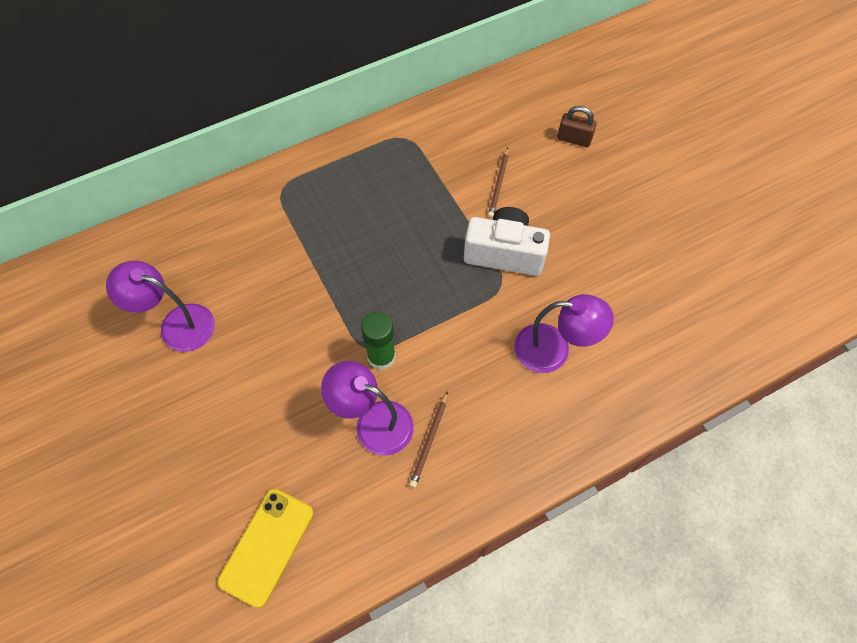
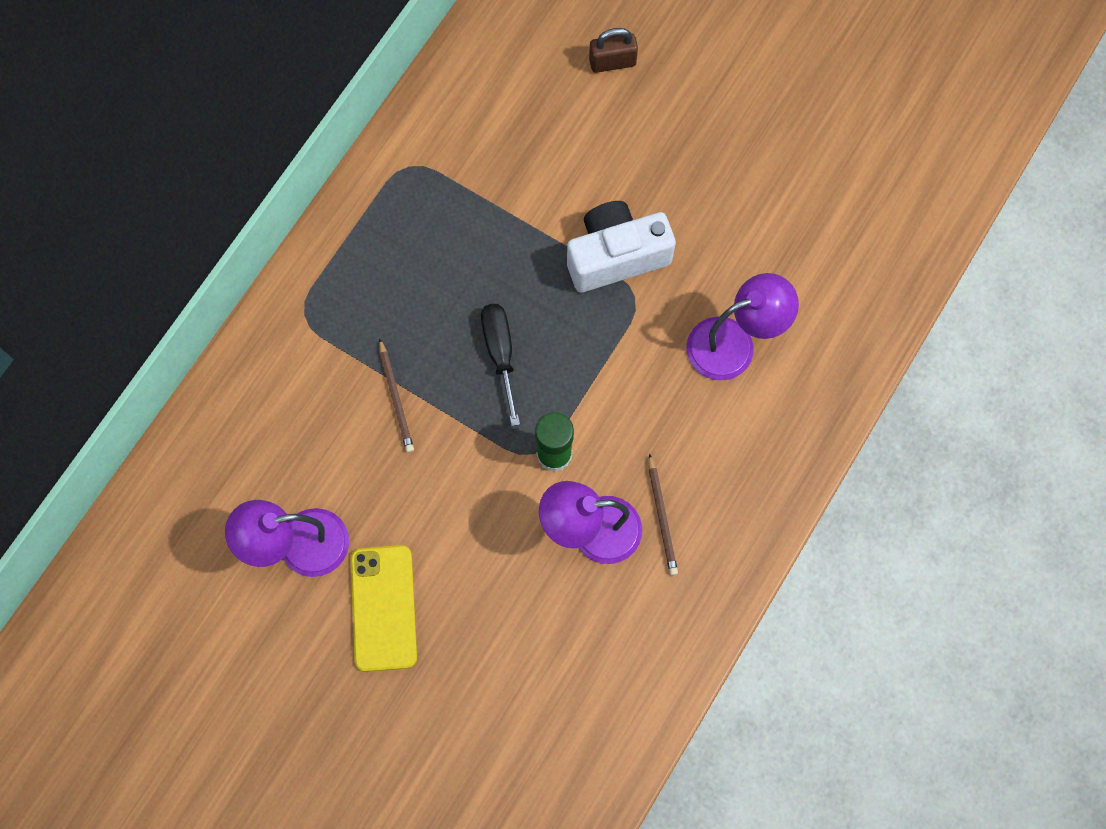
camera: 30 degrees left, 10 degrees up
yellow phone [217,489,314,608] -> yellow phone moved to [350,545,417,672]
brown pencil [488,147,508,218] -> brown pencil moved to [379,338,414,453]
none -> black screwdriver [481,304,520,426]

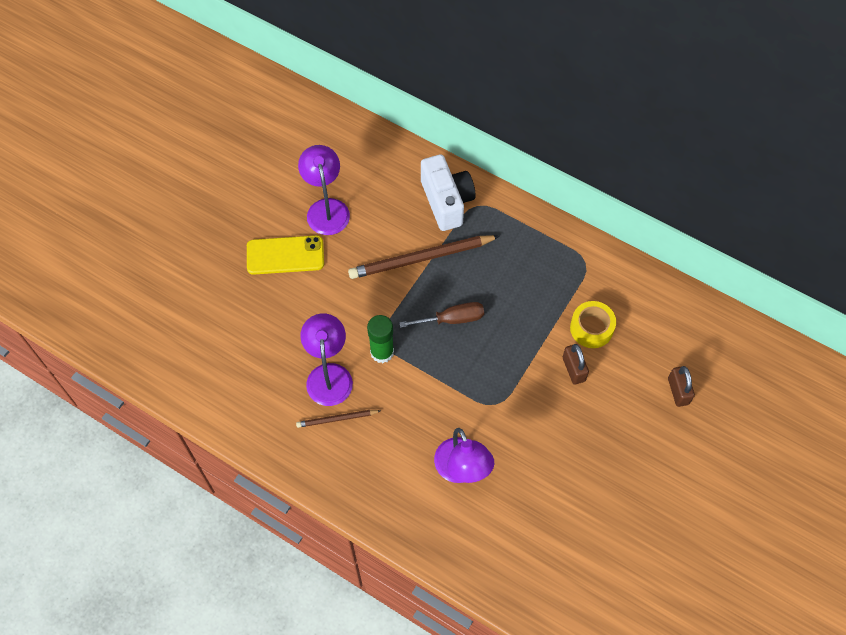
camera: 90 degrees right, 10 degrees down
brown pencil [379,338,414,453] -> brown pencil [348,235,500,279], size x1.96
black screwdriver [481,304,520,426] -> brown screwdriver [399,302,484,328]
white camera [567,201,676,293] -> white camera moved to [421,154,476,231]
none -> brown padlock [563,344,589,385]
none -> yellow tape [570,301,616,348]

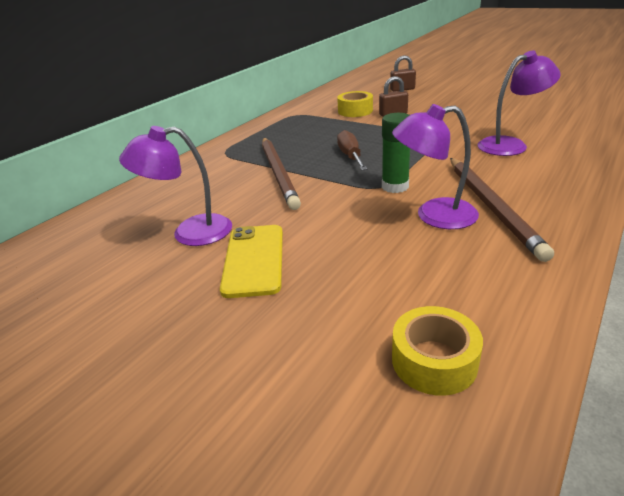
camera: 85 degrees left, 30 degrees down
brown pencil [296,410,380,428] -> brown pencil [450,158,554,262], size x1.96
white camera [421,154,476,231] -> none
none -> yellow tape [392,306,483,396]

